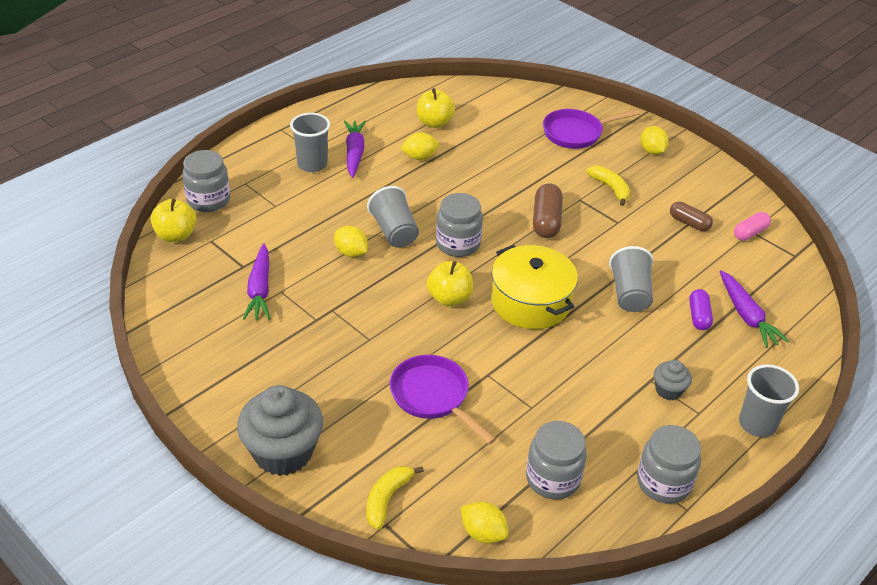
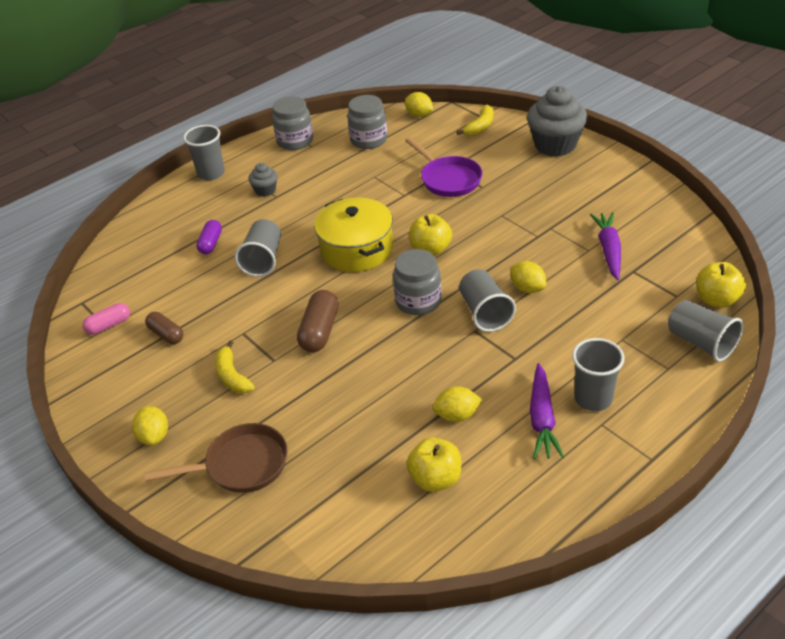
camera: 170 degrees left, 0 degrees up
grey jar [182,150,230,212] -> grey cup [668,300,744,362]
purple pan [543,109,640,149] -> brown pan [144,423,288,493]
purple carrot [720,270,789,348] -> none

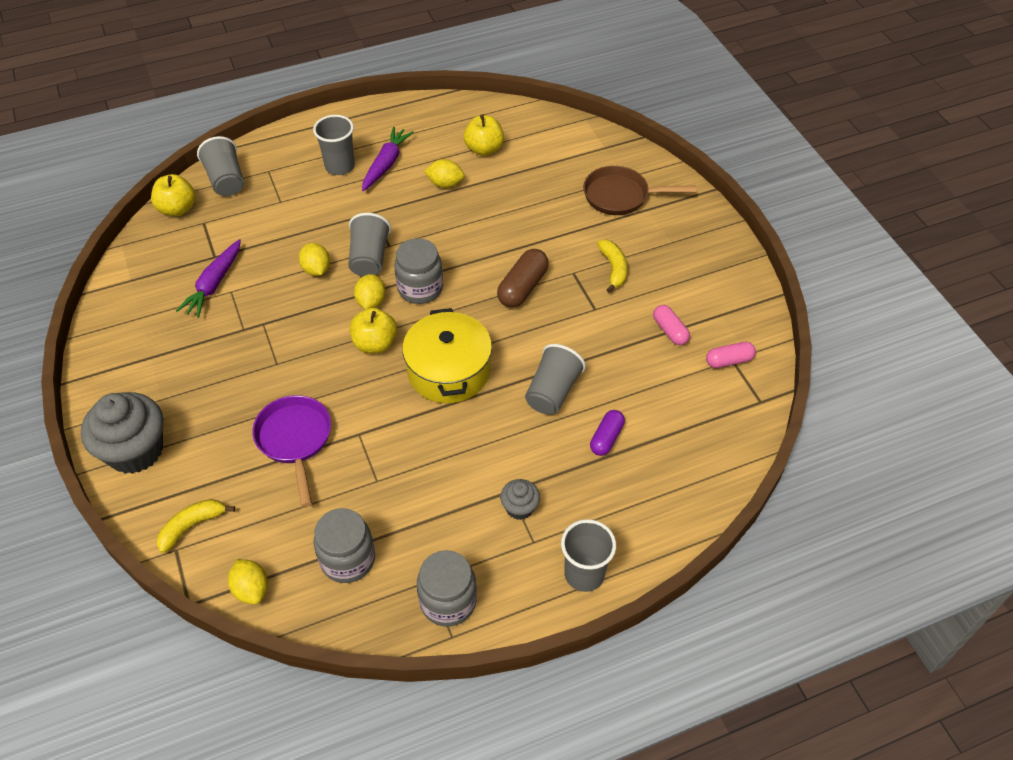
camera: 165 degrees left, 10 degrees up
yellow lemon [132,406,168,445] -> yellow lemon moved to [354,274,386,309]
brown capsule [145,312,183,344] -> pink capsule [653,305,690,345]

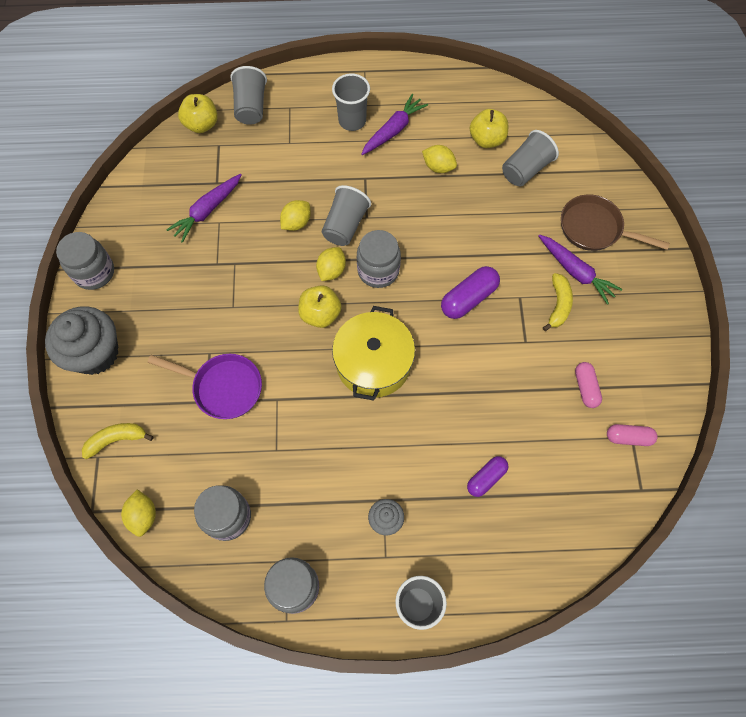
camera: 20 degrees right, 15 degrees up
purple pan [252,395,331,507] -> purple pan turned 105 degrees clockwise [148,354,262,419]
yellow lemon [299,243,330,276] -> yellow lemon turned 45 degrees clockwise [280,200,311,231]
brown capsule [497,249,549,308] -> purple capsule [441,266,500,319]
grey cup [525,344,586,415] -> grey cup moved to [502,130,559,186]
none -> grey jar [56,232,114,290]
none -> purple carrot [539,235,622,305]

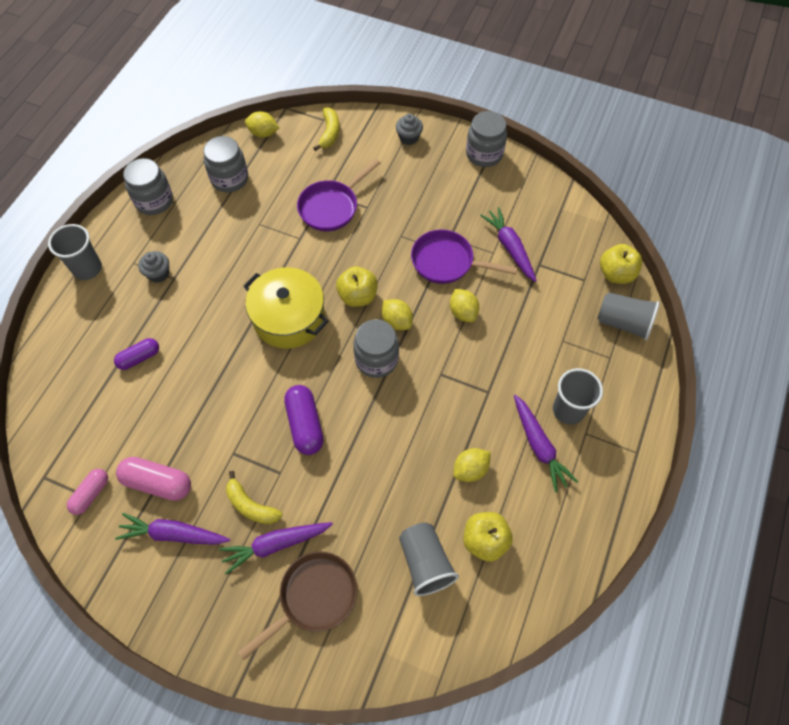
camera: 115 degrees right, 5 degrees down
grey cupcake [45,306,118,375] -> grey cupcake [396,114,423,145], size x0.48
grey cup [322,185,371,246] -> none
purple capsule [467,456,508,497] -> purple capsule turned 75 degrees clockwise [114,338,159,370]
pink capsule [575,362,602,408] -> pink capsule [116,457,191,501], size x1.53
none -> purple carrot [115,513,230,545]
none -> purple pan [411,230,518,284]

